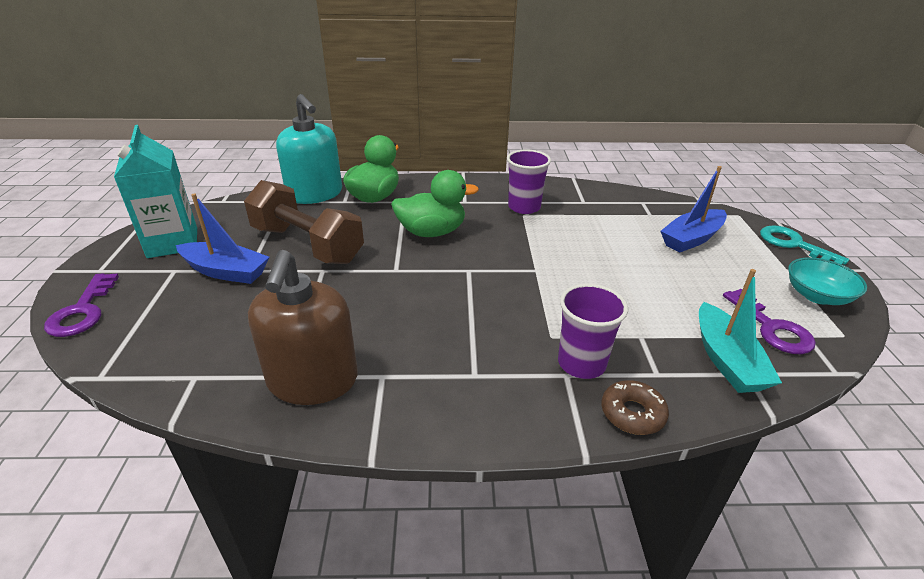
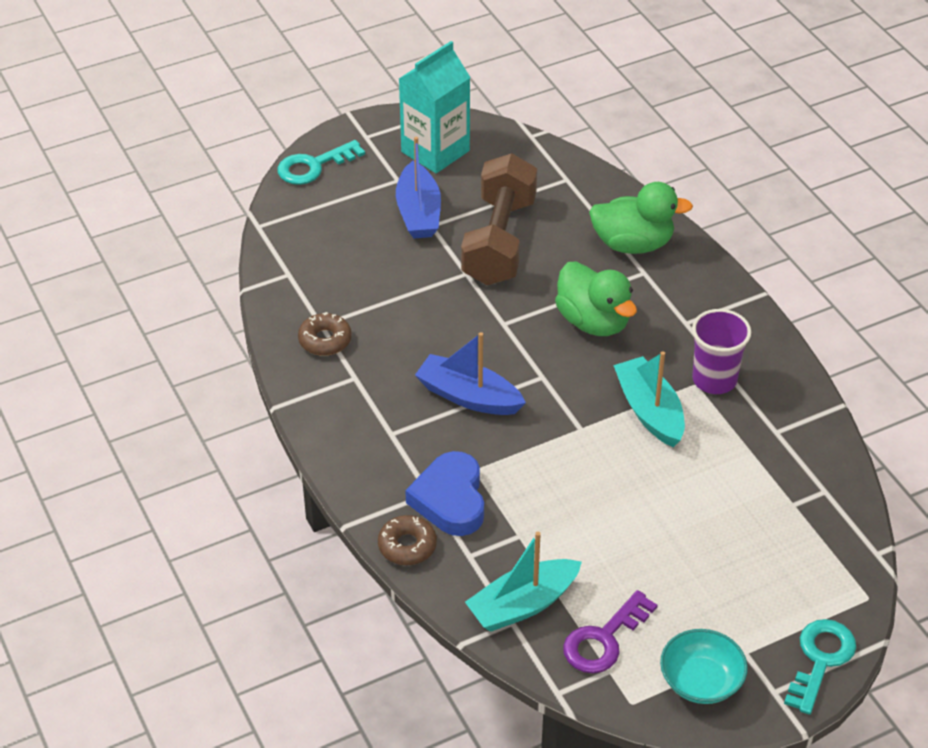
camera: 65 degrees right, 10 degrees up
purple key [44,273,119,337] -> turquoise key [277,140,365,185]
brown soap dispenser [248,250,358,405] -> brown donut [298,312,352,356]
turquoise soap dispenser [276,94,342,204] -> none
purple cup [558,284,628,379] -> blue heart [405,451,484,536]
blue boat [660,166,727,253] -> blue boat moved to [415,332,526,415]
none -> turquoise boat [613,351,685,447]

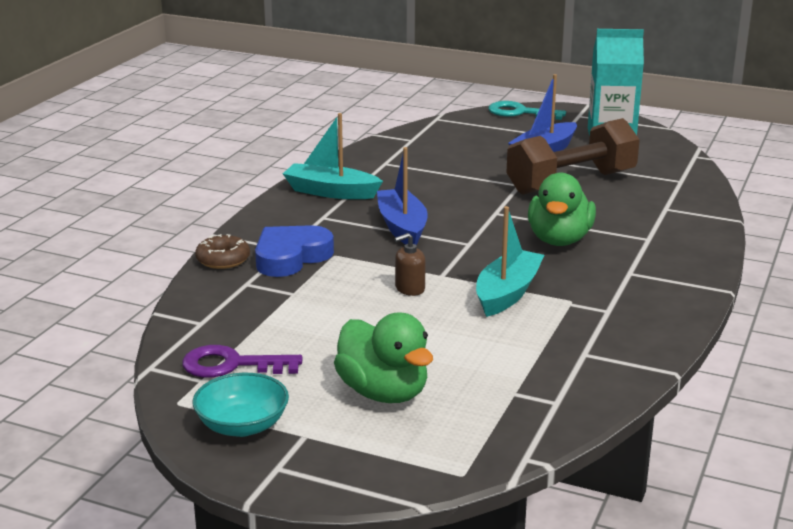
camera: 50 degrees right, 20 degrees down
brown donut [298,312,352,356] -> none
turquoise boat [465,532,582,632] -> turquoise boat moved to [283,113,383,199]
green duck [589,182,693,254] -> green duck moved to [334,312,433,403]
purple cup [692,309,751,394] -> none
turquoise key [784,619,856,715] -> none
none -> brown soap dispenser [394,233,426,296]

